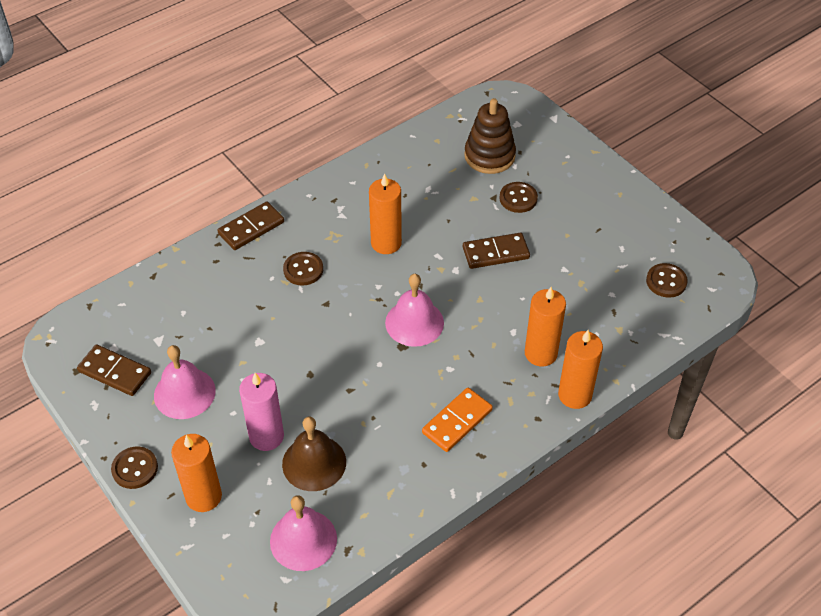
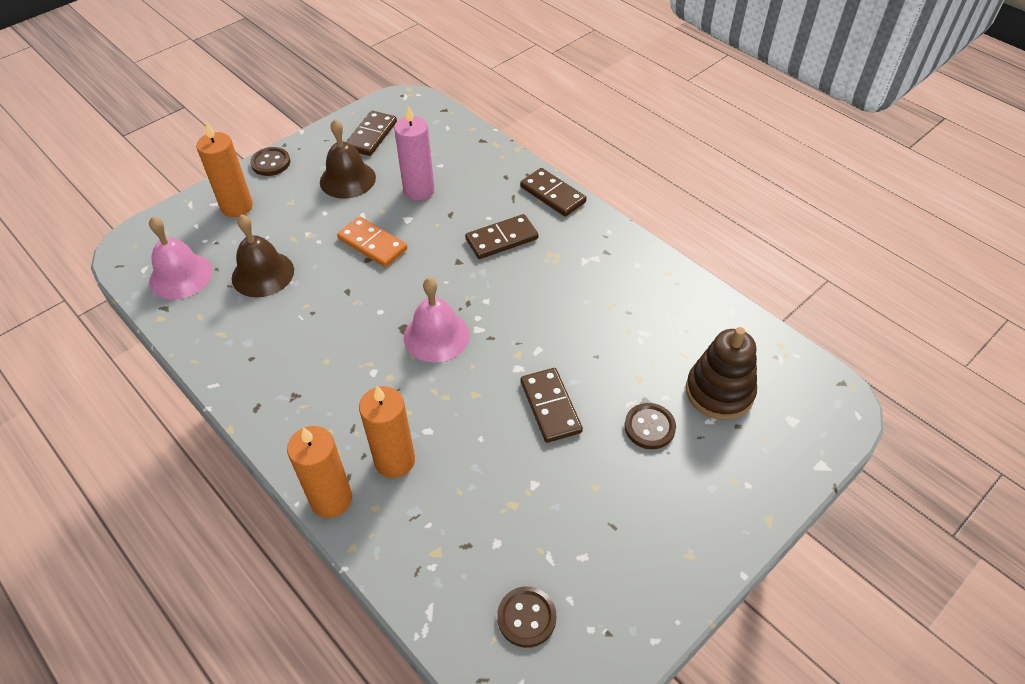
camera: 85 degrees right, 0 degrees up
pink bell [154,345,216,419] -> brown bell [320,119,376,199]
pink candle [239,373,284,451] -> pink candle moved to [394,106,435,201]
brown button [283,252,323,286] -> brown domino [465,214,538,259]
orange candle [369,173,402,254] -> none
orange domino [422,388,493,452] -> orange domino moved to [337,216,407,267]

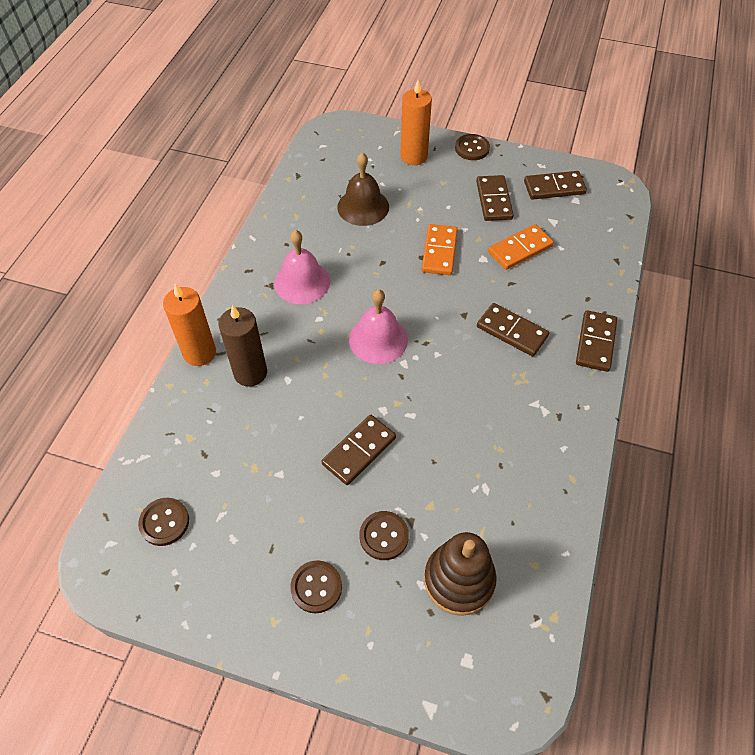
camera: 60 degrees right, 5 degrees up
pink bell [149,216,213,299] -> pink bell moved to [274,230,330,304]
brown bell [320,119,376,199] -> brown domino [476,175,514,221]
orange candle [359,386,415,478] -> brown candle [218,305,267,387]
pink candle [394,106,435,201] -> orange domino [488,224,554,270]
none -> brown button [290,560,342,613]

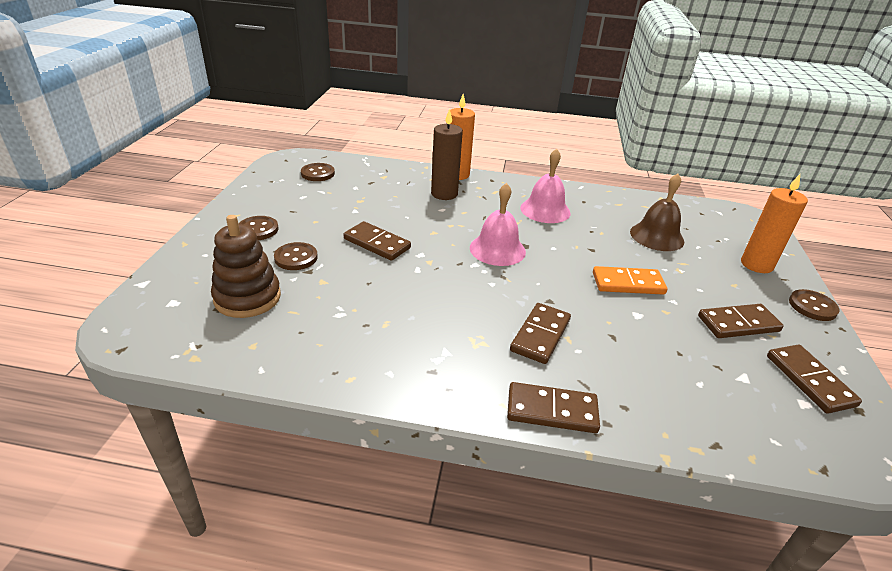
camera: 80 degrees right, 20 degrees down
orange domino [488,224,554,270] -> none

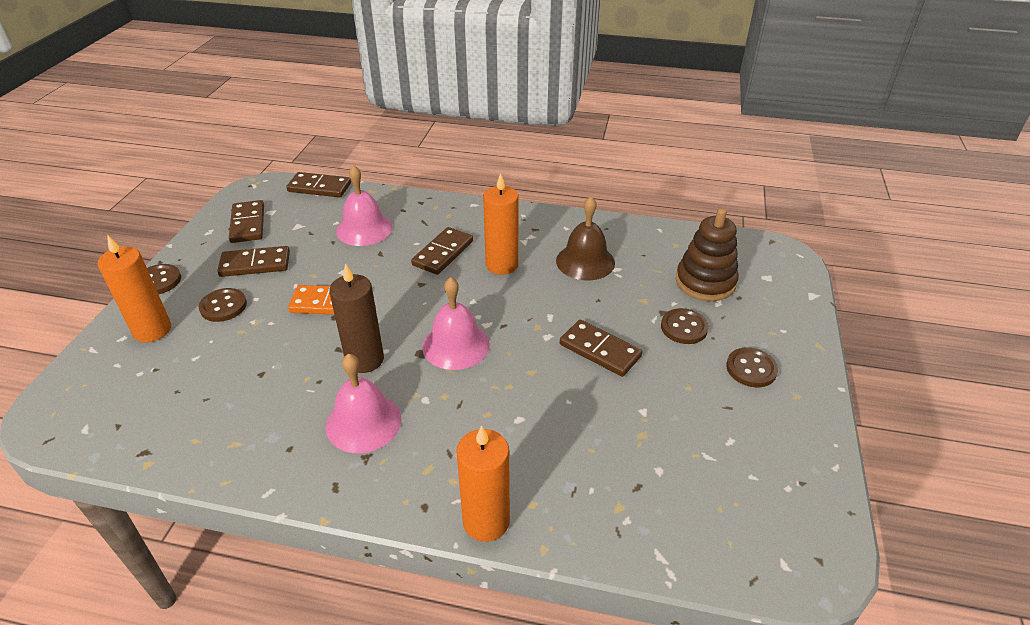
camera: 175 degrees left, 5 degrees up
brown button [301,163,335,181] -> brown button moved to [199,288,247,322]
brown candle [431,109,463,200] -> brown candle moved to [329,263,384,373]
brown domino [507,382,600,433] -> brown domino moved to [286,172,351,197]
brown bell [630,173,684,251] -> brown bell moved to [556,196,615,280]
none -> pink bell [336,165,392,246]
none -> orange candle [483,173,519,275]

